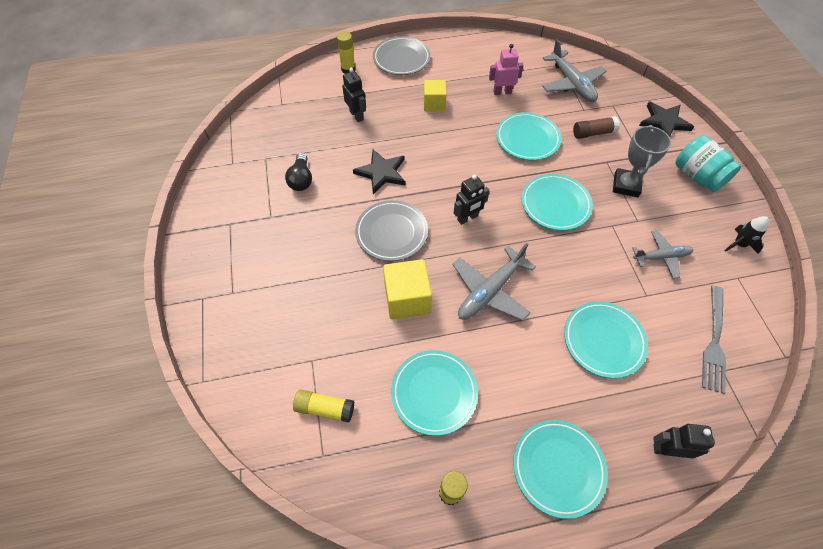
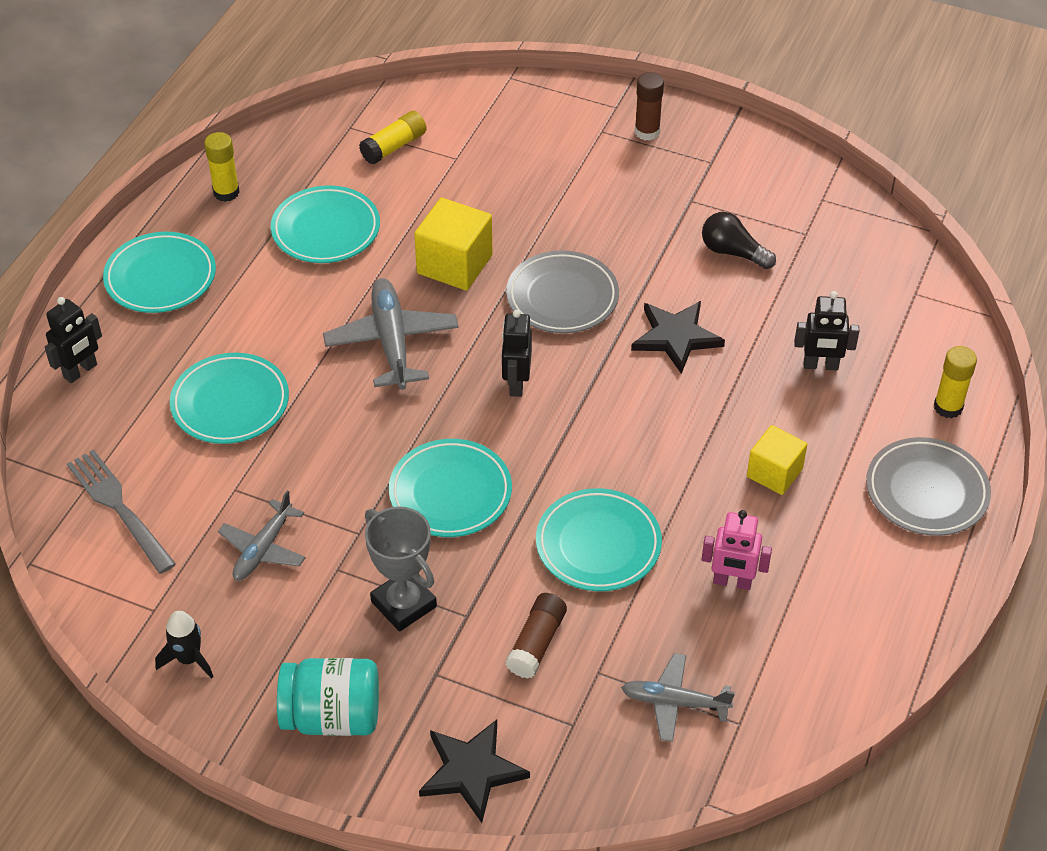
camera: 125 degrees right, 10 degrees down
pink robot [489,44,524,95] -> pink robot turned 75 degrees clockwise [702,510,772,590]
grey plane [542,39,607,102] -> grey plane [621,653,735,742], size x0.65
none -> brown glue stick [635,72,664,141]

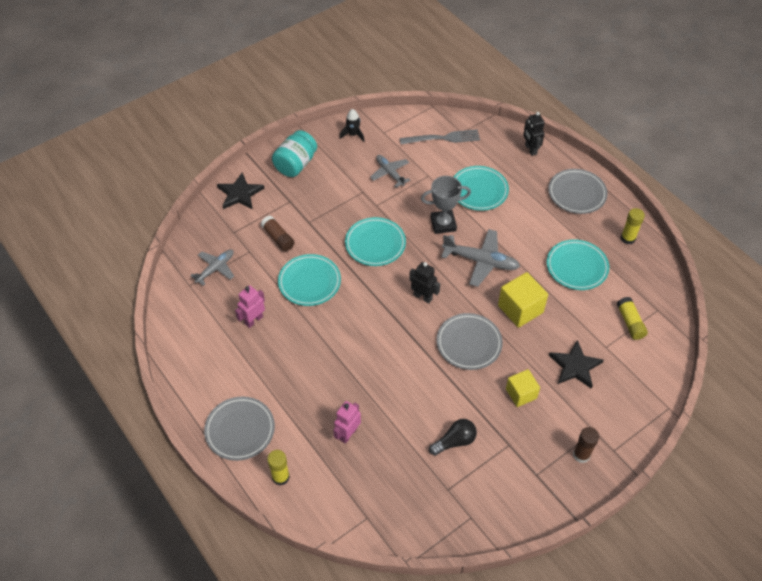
camera: 120 degrees right, 5 degrees up
turquoise plate [103,232,216,313] -> grey plate [548,169,608,214]
grey trophy [365,506,437,632] -> grey trophy moved to [421,176,471,234]
black star [631,301,725,374] -> black star moved to [549,340,604,389]
yellow cube [747,425,807,495] -> yellow cube moved to [506,369,540,407]
black robot [794,291,859,371] -> pink robot [333,401,361,444]

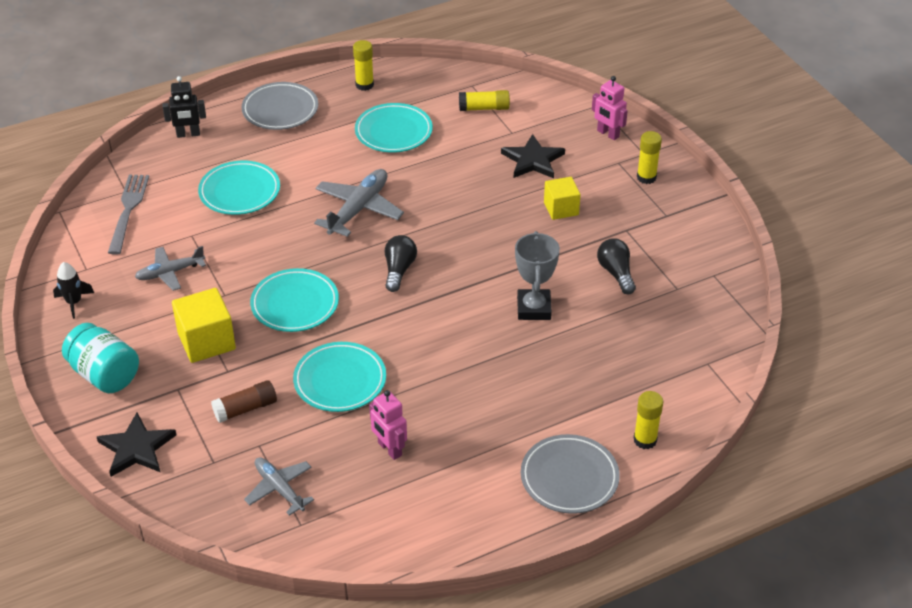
camera: 80 degrees left, 10 degrees down
pink robot [333,401,361,444] -> pink robot moved to [592,76,628,140]
black robot [409,262,440,303] -> black light bulb [385,235,417,292]
grey trophy [421,176,471,234] -> grey trophy moved to [515,231,560,320]
grey plate [437,313,503,370] -> none
yellow cube [498,272,548,328] -> yellow cube moved to [172,288,236,363]
brown glue stick [573,427,599,463] -> yellow glue stick [637,131,662,184]

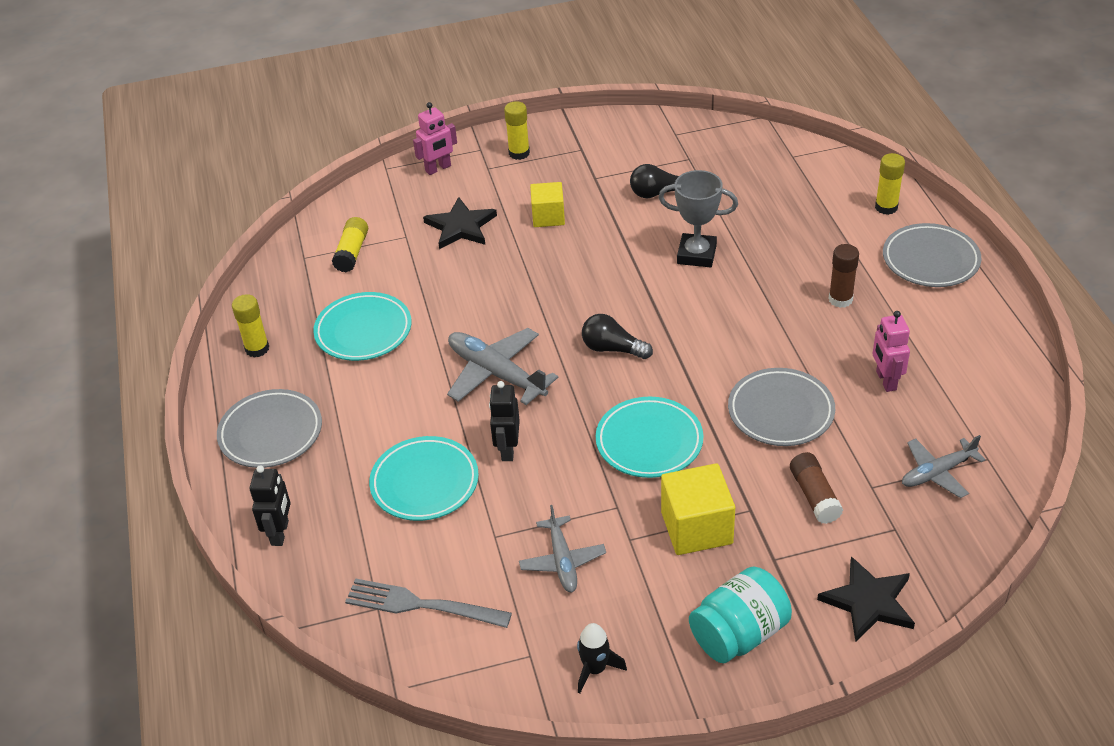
camera: 75 degrees left, 0 degrees up
turquoise plate [293,342,386,412] -> grey plate [728,368,835,446]
pink robot [369,390,407,460] -> pink robot turned 105 degrees clockwise [873,311,910,392]
none -> black robot [489,381,520,461]
none -> brown glue stick [828,244,859,308]

